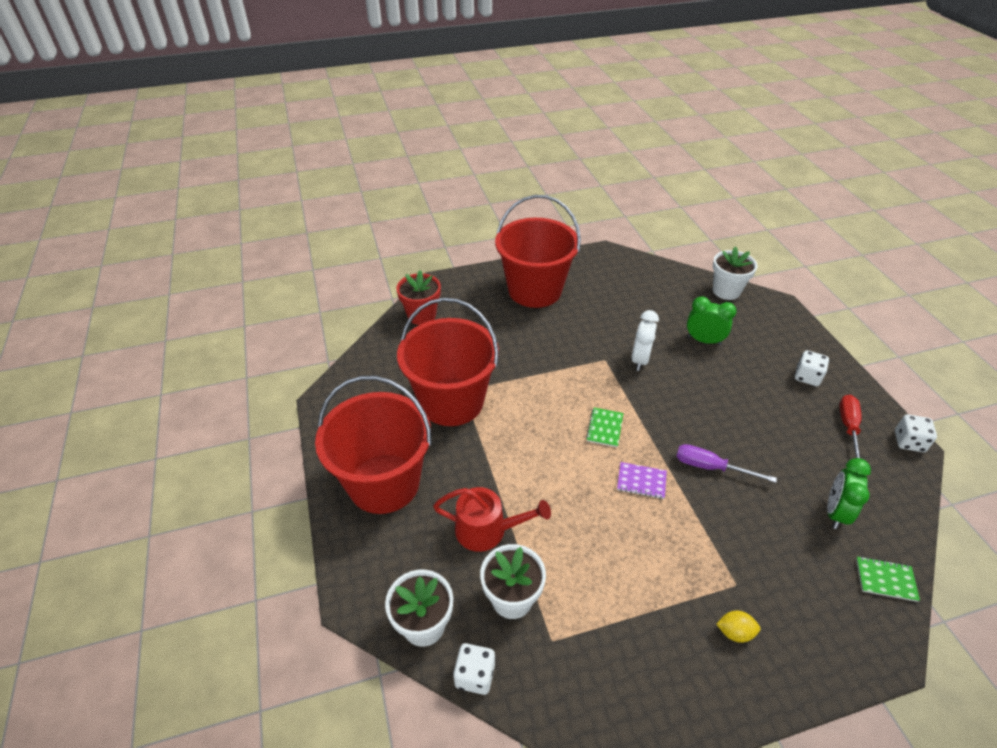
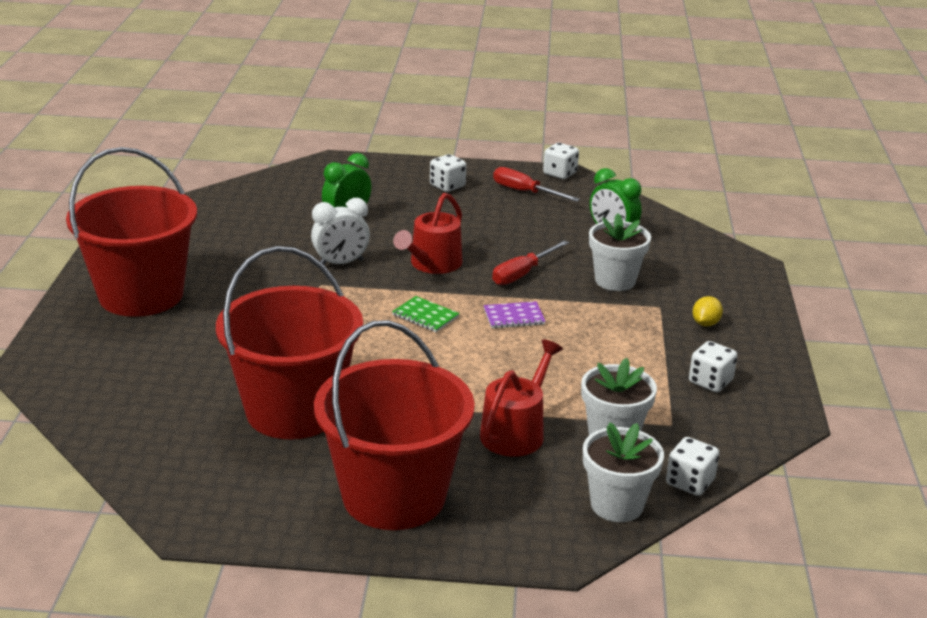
camera: 70 degrees left, 15 degrees down
red flower pot [396,270,441,325] -> none
purple notebook [617,462,667,499] -> purple notebook turned 45 degrees clockwise [484,301,546,329]
white clock [631,310,659,371] -> white clock turned 60 degrees counterclockwise [311,198,370,265]
purple screwdriver [676,444,777,483] -> red screwdriver [492,240,569,285]
white flower pot [713,246,757,300] -> white flower pot moved to [589,213,651,291]
green notebook [856,556,920,602] -> none
none -> red watering can [393,193,462,274]
none -> white dice [689,341,737,392]

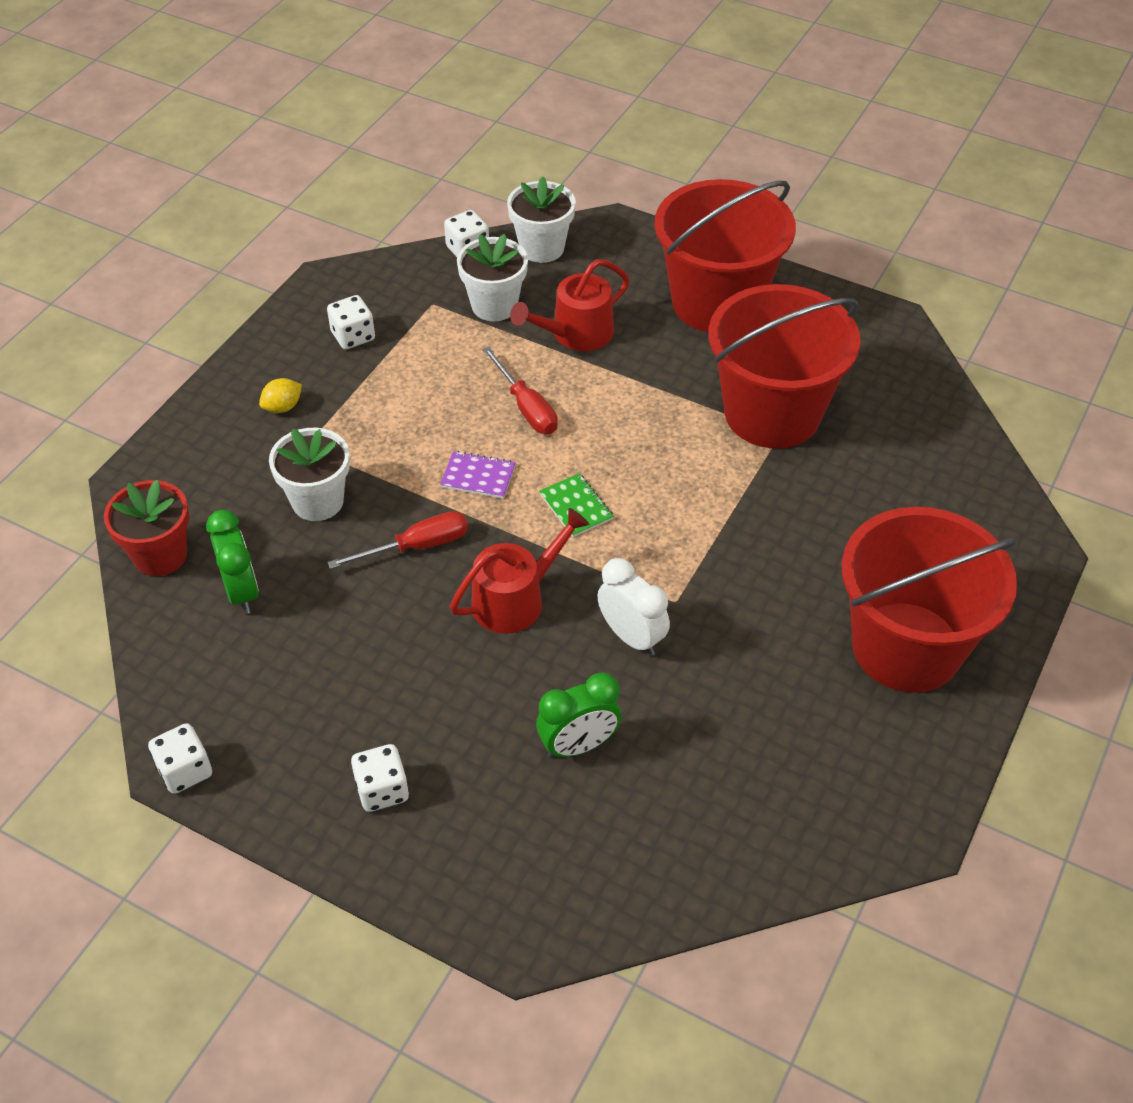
camera: 155 degrees left, 20 degrees up
white clock [311,198,370,265] -> white clock turned 45 degrees clockwise [598,558,670,656]
red screwdriver [493,167,580,202] -> red screwdriver moved to [482,347,558,434]
none -> red flower pot [104,480,189,576]

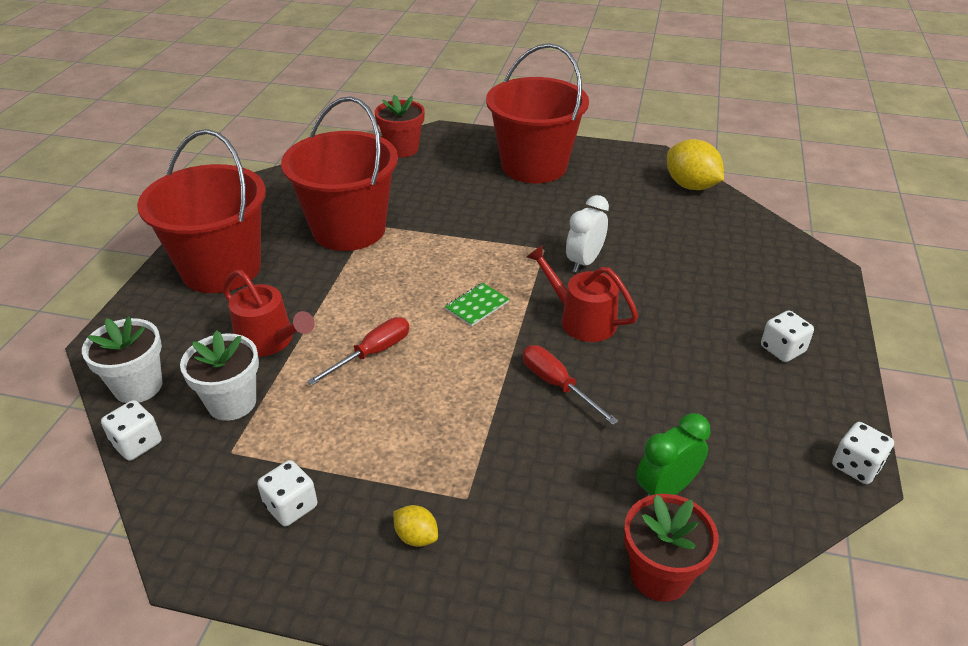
camera: 105 degrees left, 10 degrees down
white flower pot [269,428,350,521] -> none
purple notebook [440,451,516,499] -> none
green clock [536,672,621,758] -> none
none -> red flower pot [374,95,425,157]
none -> yellow lemon [667,139,724,190]

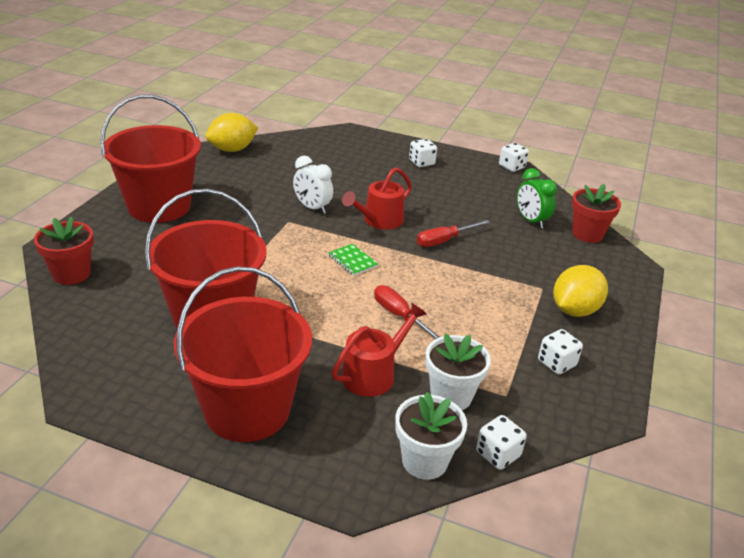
camera: 85 degrees left, 5 degrees down
yellow lemon [393,505,438,547] -> yellow lemon [553,265,608,317], size x2.04

